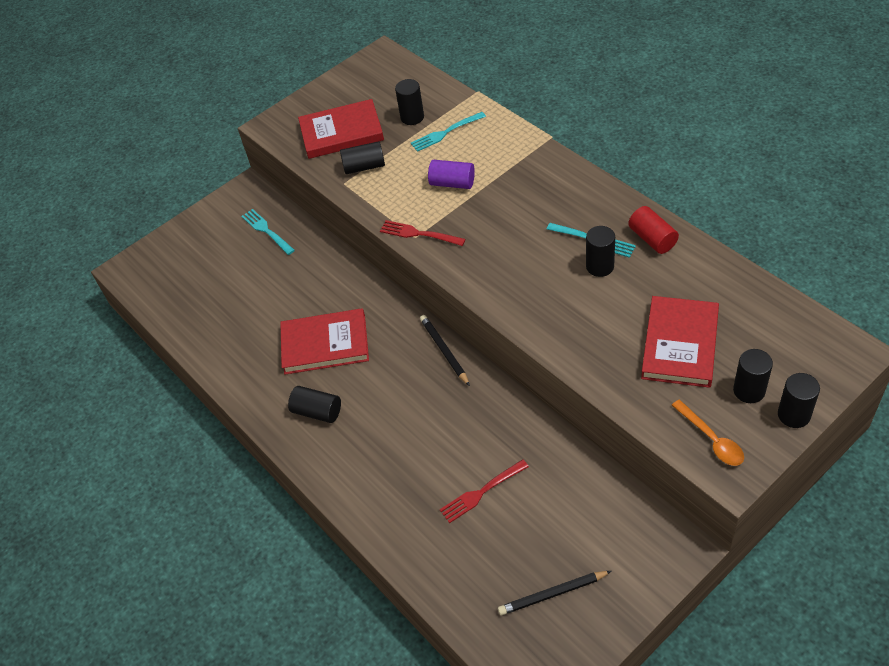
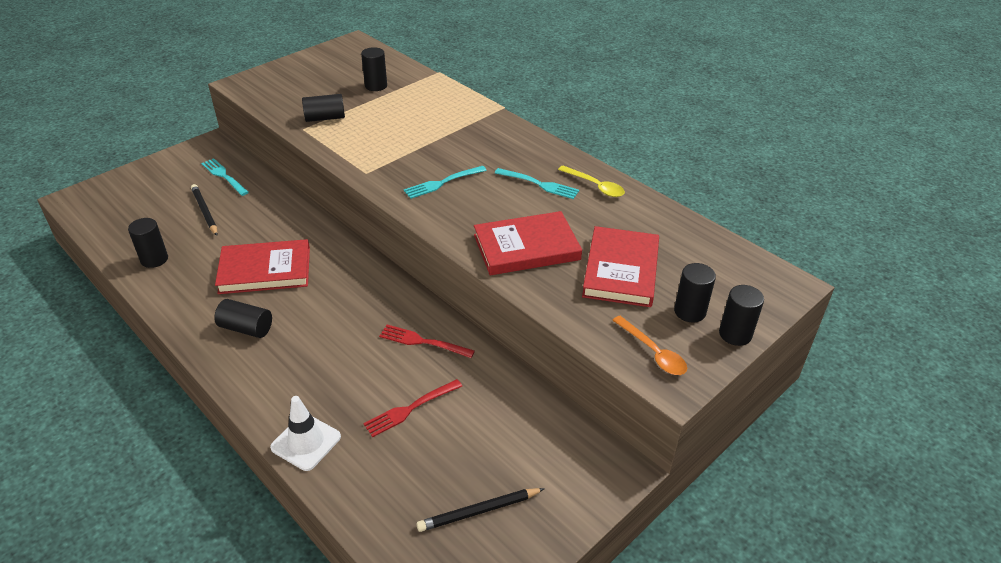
camera: 10 degrees left, 10 degrees down
red book [298,99,384,159] -> red book moved to [474,211,582,275]
red fork [380,220,465,246] -> red fork moved to [379,325,475,358]
turquoise fork [411,112,486,152] -> turquoise fork moved to [404,166,487,199]
black pencil [420,315,470,386] -> black pencil moved to [191,184,217,236]
purple cylinder [428,160,475,189] -> none
black cylinder [586,226,615,277] -> black cylinder moved to [128,218,168,268]
red cylinder [628,206,679,254] -> yellow spoon [558,166,625,197]
none -> white traffic cone [270,396,341,471]

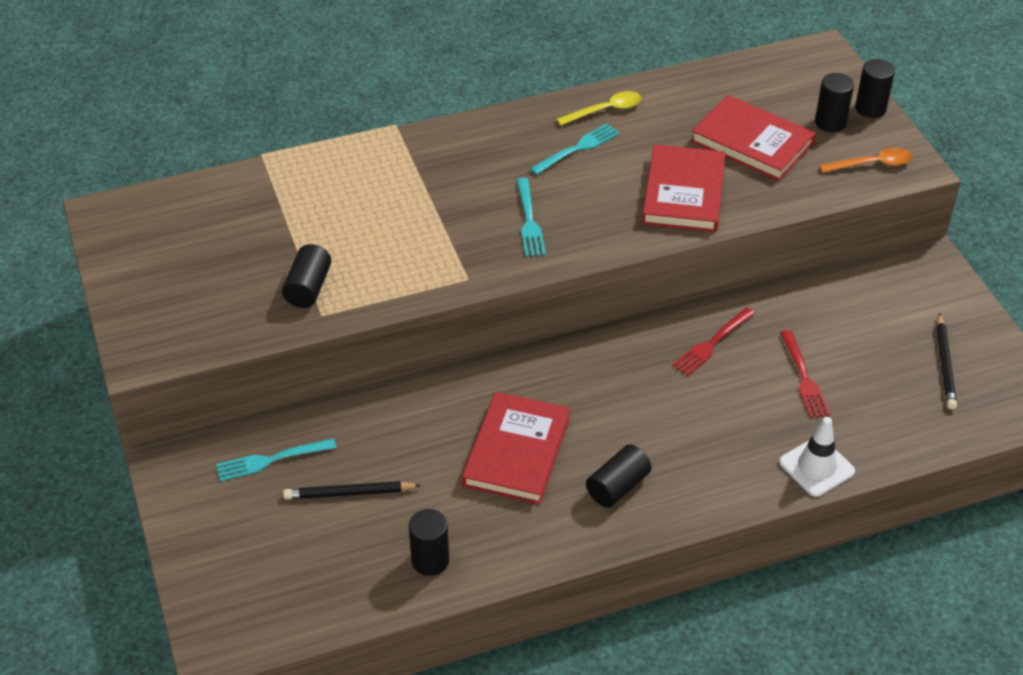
camera: 65 degrees left, 5 degrees up
black cylinder [361,47,387,91] -> none

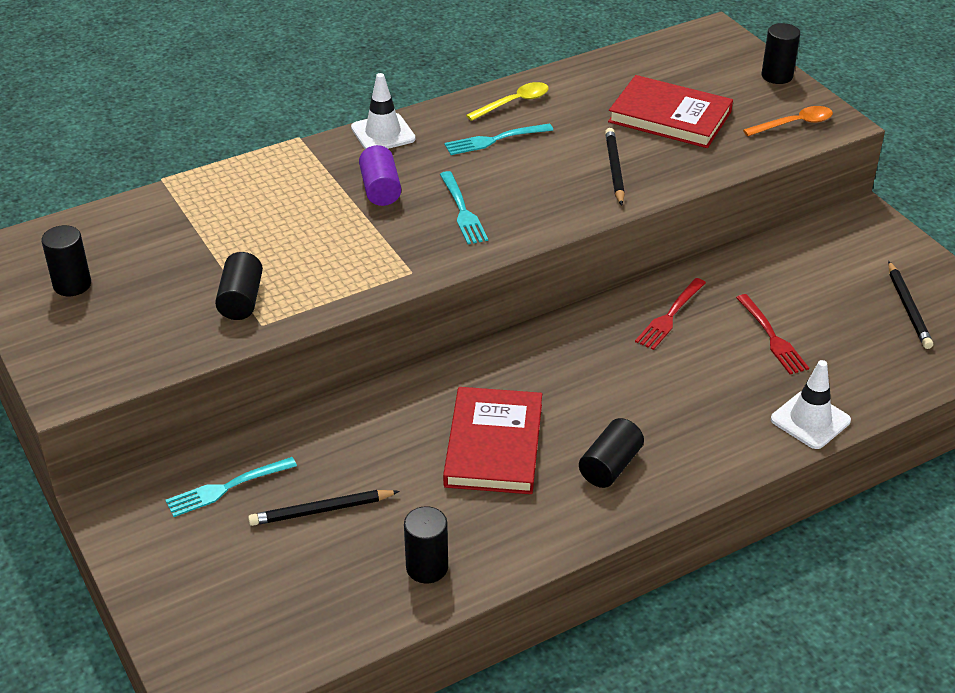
camera: 10 degrees left, 5 degrees down
turquoise fork [530,123,620,175] -> turquoise fork turned 150 degrees counterclockwise [444,123,553,155]
red book [642,144,725,232] -> black pencil [605,128,625,206]
black cylinder [815,73,854,132] -> black cylinder moved to [41,225,91,296]
none -> white traffic cone [351,73,416,149]
none -> purple cylinder [359,145,401,206]

